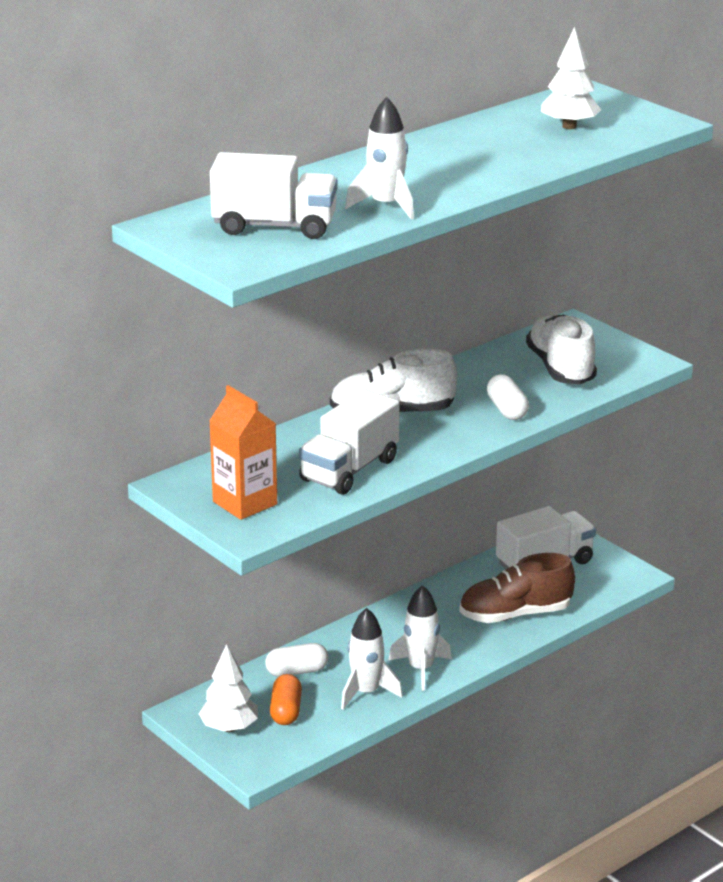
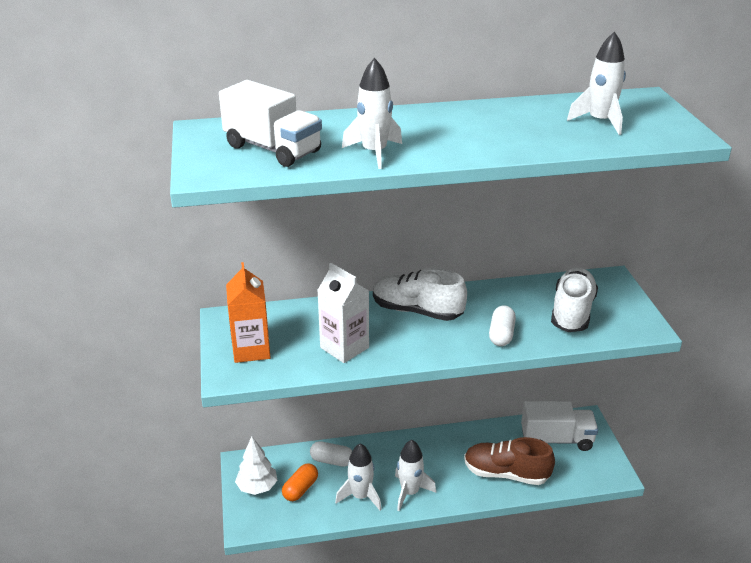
camera: 30 degrees right, 5 degrees up
white truck [299,389,400,495] -> white carton [317,263,369,363]
white tree [541,27,601,129] -> white rocket [567,31,626,135]

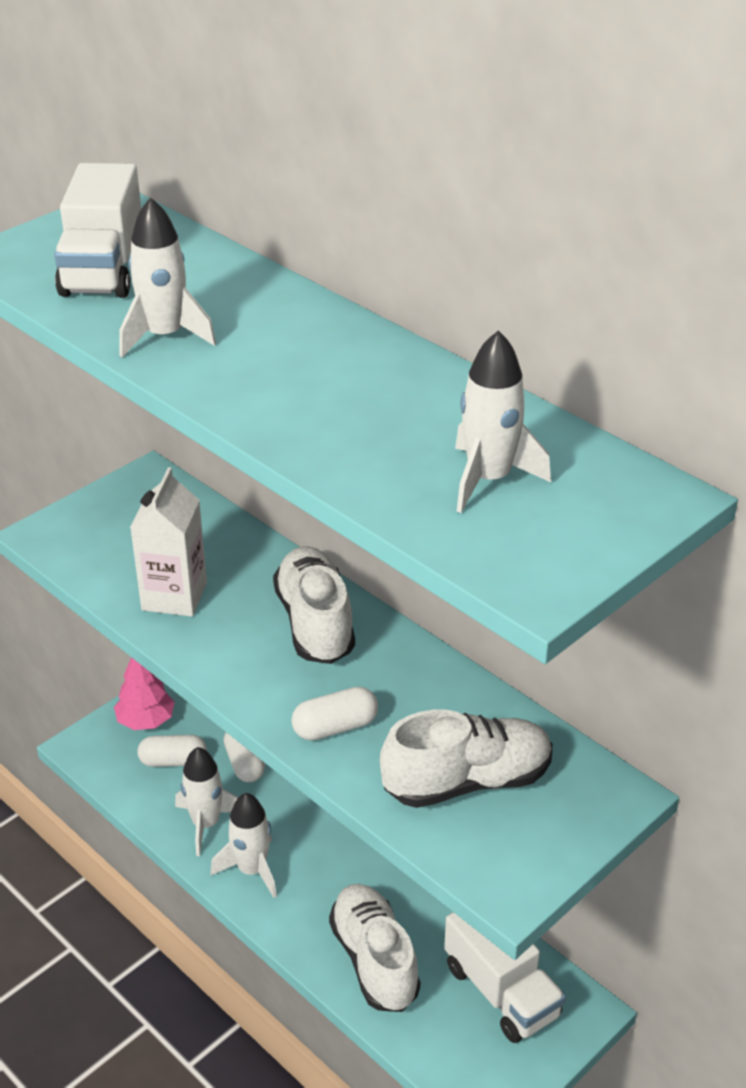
camera: 55 degrees right, 5 degrees up
orange carton [226,262,271,363] -> none
white tree [235,436,278,495] -> pink tree [114,657,175,730]
orange capsule [282,463,318,501] -> white capsule [137,735,207,767]
brown shoe [464,437,555,485] -> white shoe [329,884,420,1012]

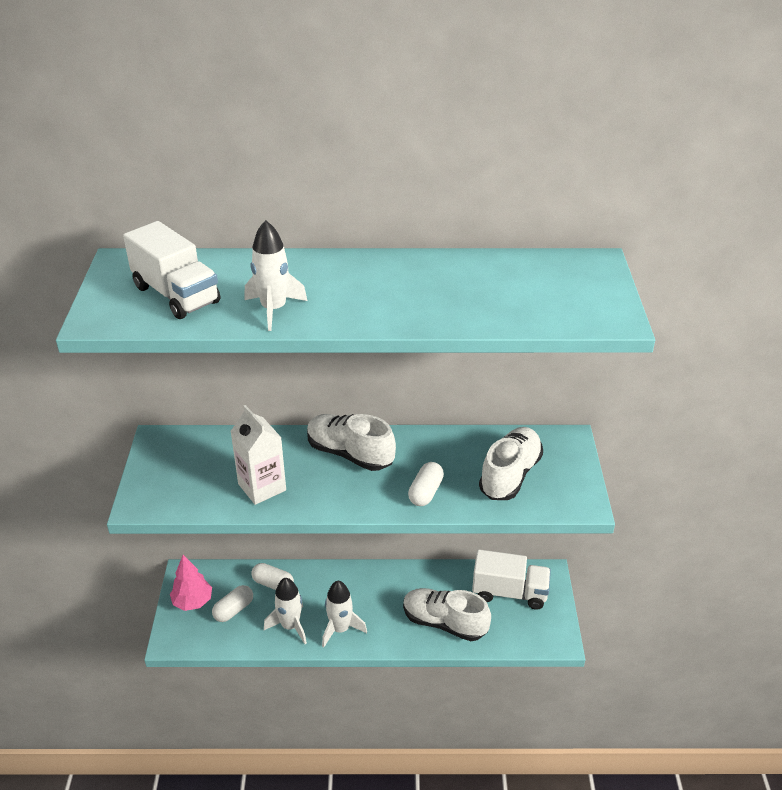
camera: 45 degrees left, 0 degrees up
white rocket [455,330,551,513] -> none

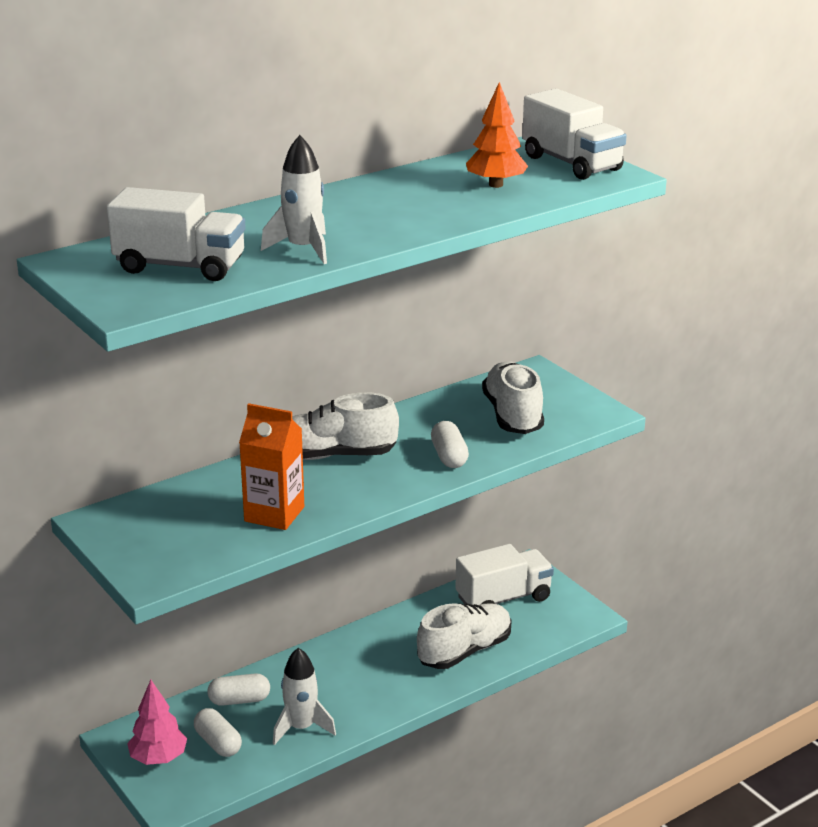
camera: 35 degrees left, 10 degrees down
white capsule [212,585,253,622] -> white capsule turned 45 degrees counterclockwise [194,708,242,757]
white carton [230,405,286,505] -> orange carton [239,403,304,530]
white rocket [322,581,367,648] -> none
white shoe [403,588,491,641] -> white shoe turned 150 degrees clockwise [417,603,512,669]
none -> orange tree [466,82,528,188]
none -> white truck [522,89,626,180]

